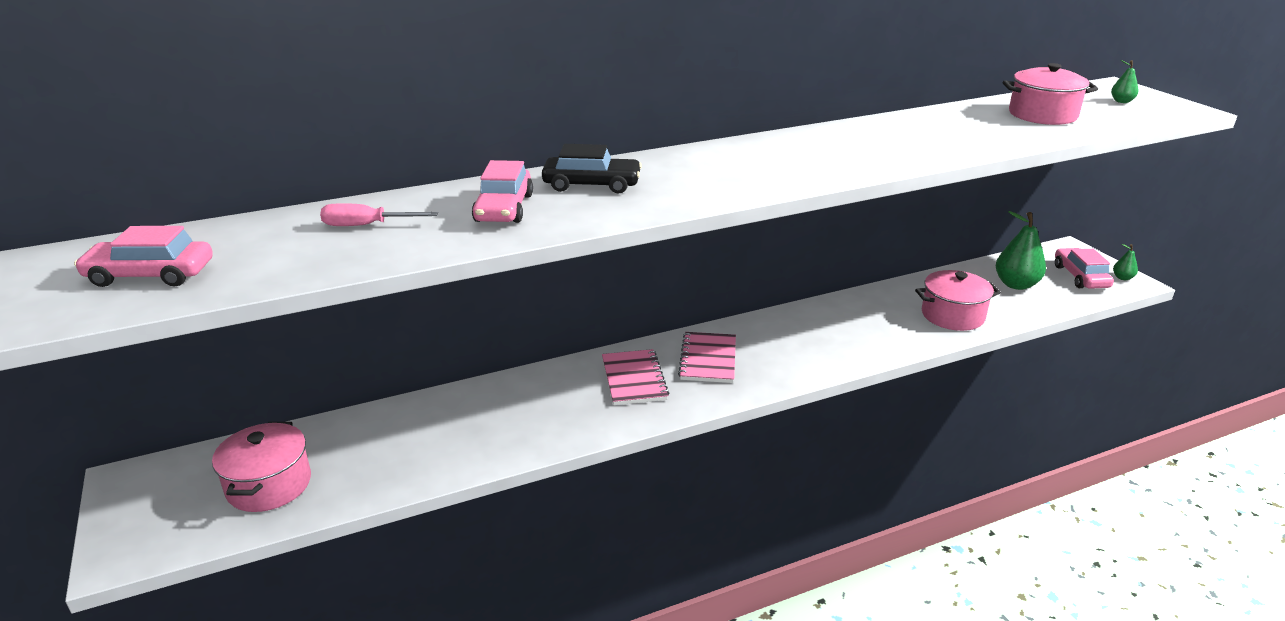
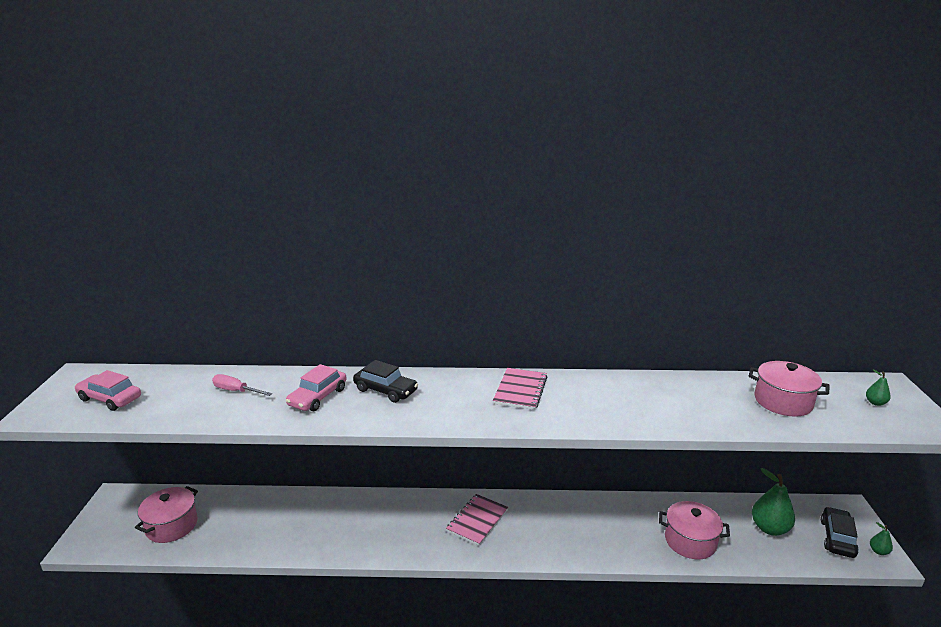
camera: 25 degrees right, 5 degrees down
pink notebook [602,349,669,405] -> pink notebook moved to [493,368,547,410]
pink car [1055,248,1114,289] -> black car [821,507,859,558]

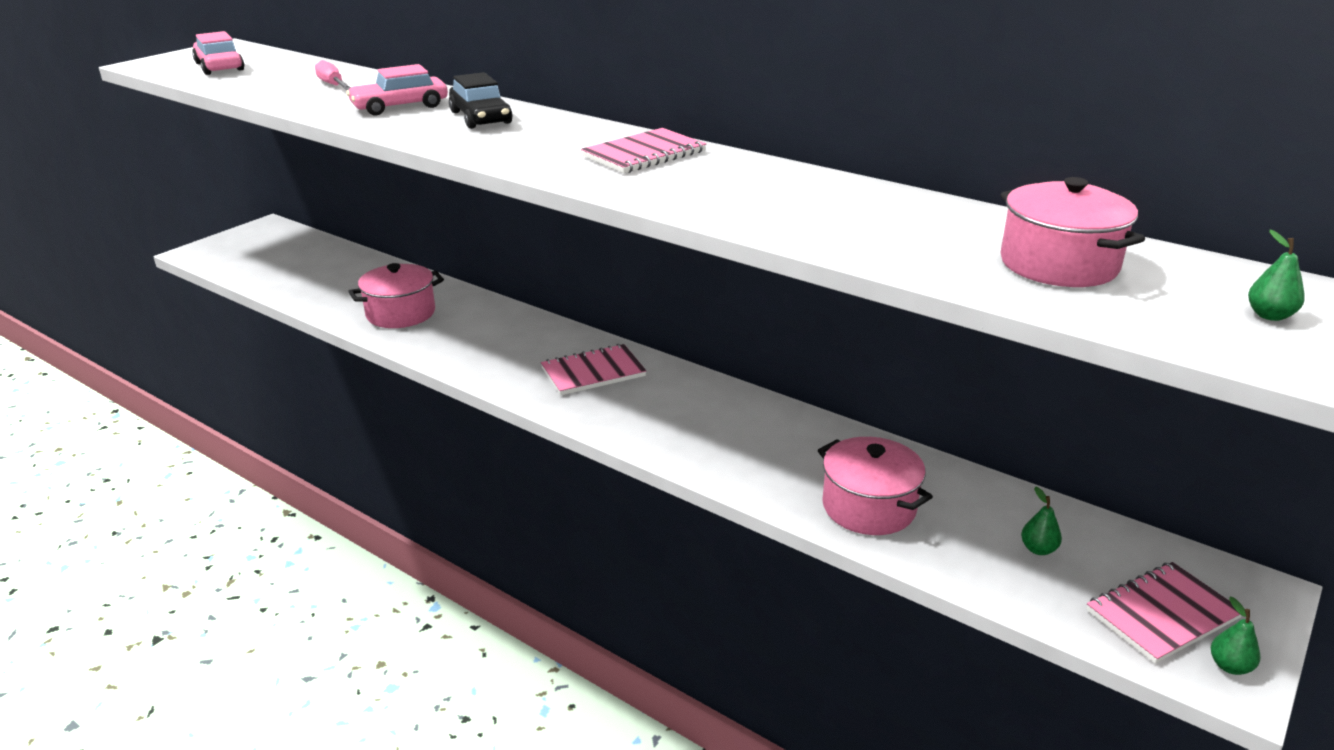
camera: 35 degrees right, 5 degrees up
pink pot [135,486,198,543] -> pink pot moved to [348,263,444,328]
green pear [752,468,795,536] -> green pear [1021,486,1062,555], size x0.48
black car [821,507,859,558] -> pink notebook [1086,562,1242,664]

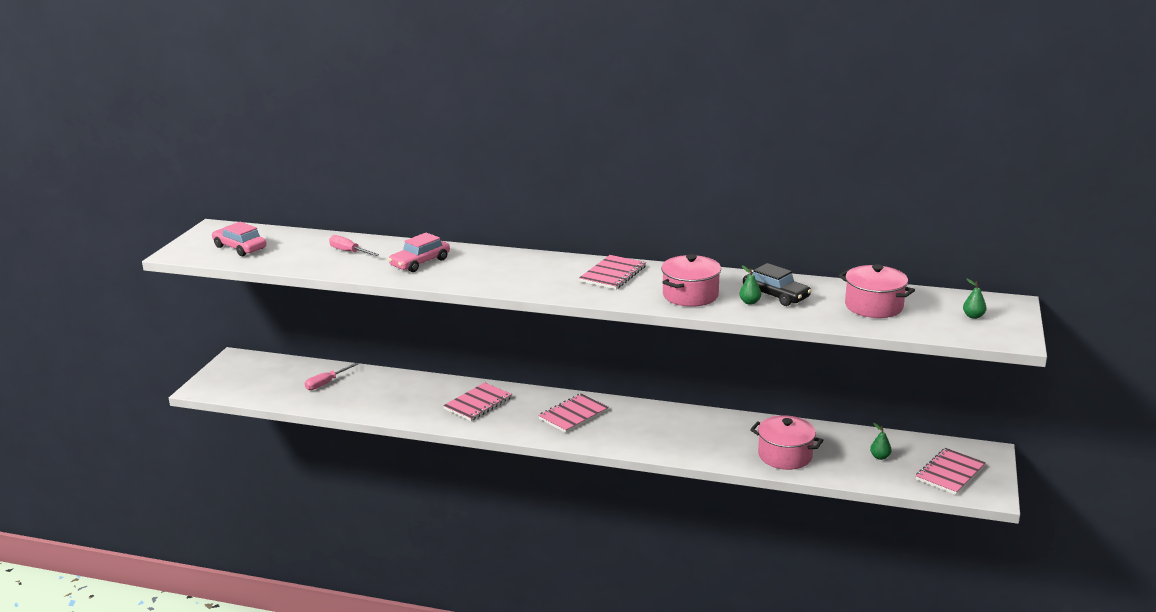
camera: 20 degrees left, 5 degrees down
pink pot [348,263,444,328] -> pink pot moved to [661,254,721,307]
black car [449,72,513,129] -> black car moved to [743,263,811,306]
green pear [1211,597,1260,675] -> green pear moved to [739,265,761,305]
none -> pink screwdriver [305,363,358,390]
none -> pink notebook [443,382,512,421]

